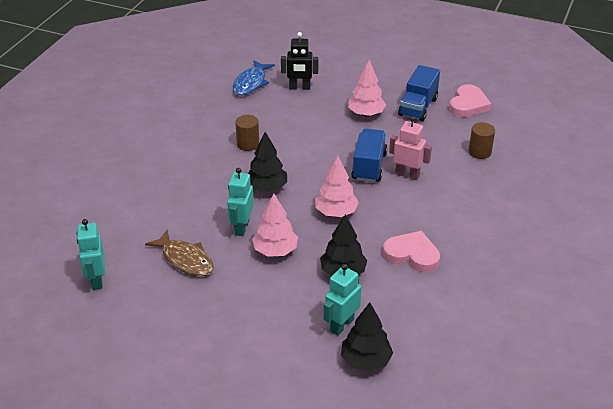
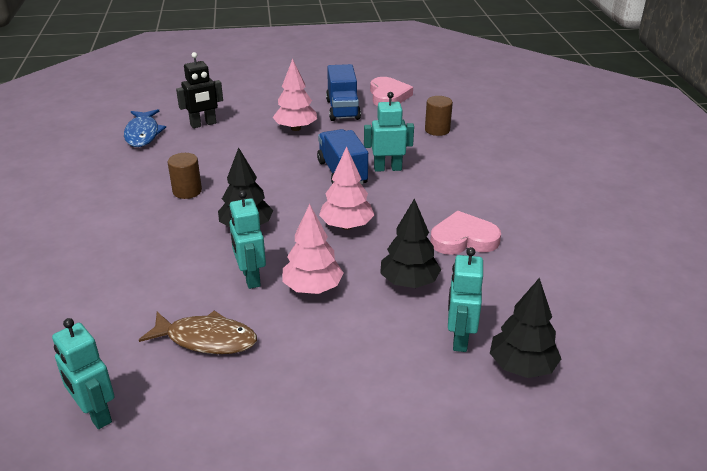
camera: 30 degrees left, 5 degrees down
pink robot [389,116,432,180] -> turquoise robot [364,92,414,172]

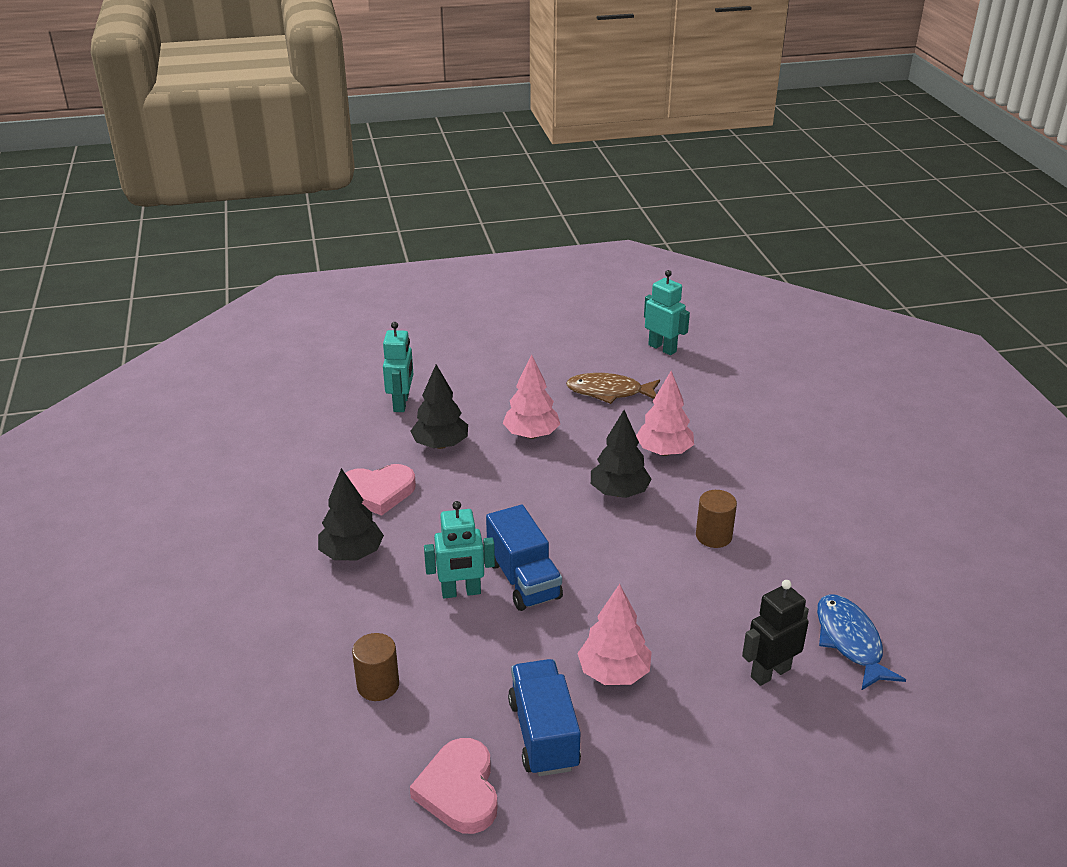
camera: 175 degrees right, 0 degrees up
turquoise robot [229,191,266,289] -> none
pink tree [319,146,374,230] -> pink tree moved to [636,371,694,456]
black tree [490,278,561,378] -> black tree moved to [318,468,384,560]

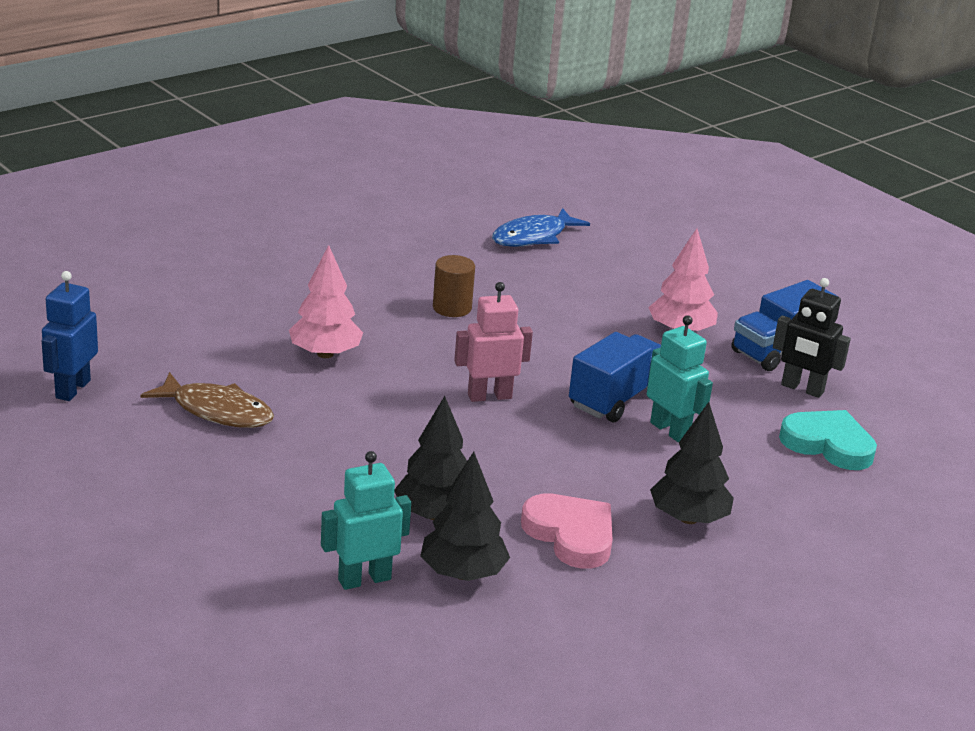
camera: 120 degrees left, 5 degrees down
brown cylinder [352,633,399,701] -> turquoise heart [779,410,877,470]
pink heart [410,738,498,834] -> none
pink tree [503,354,560,439] -> none
brown fish [566,373,660,404] -> brown fish turned 45 degrees counterclockwise [141,372,274,428]
black tree [591,410,652,498] -> black tree moved to [420,452,510,581]
turquoise robot [644,270,690,355] -> blue robot [42,271,98,401]
black robot [742,580,809,686] -> black robot moved to [773,278,851,398]
none -> pink robot [454,282,533,402]

